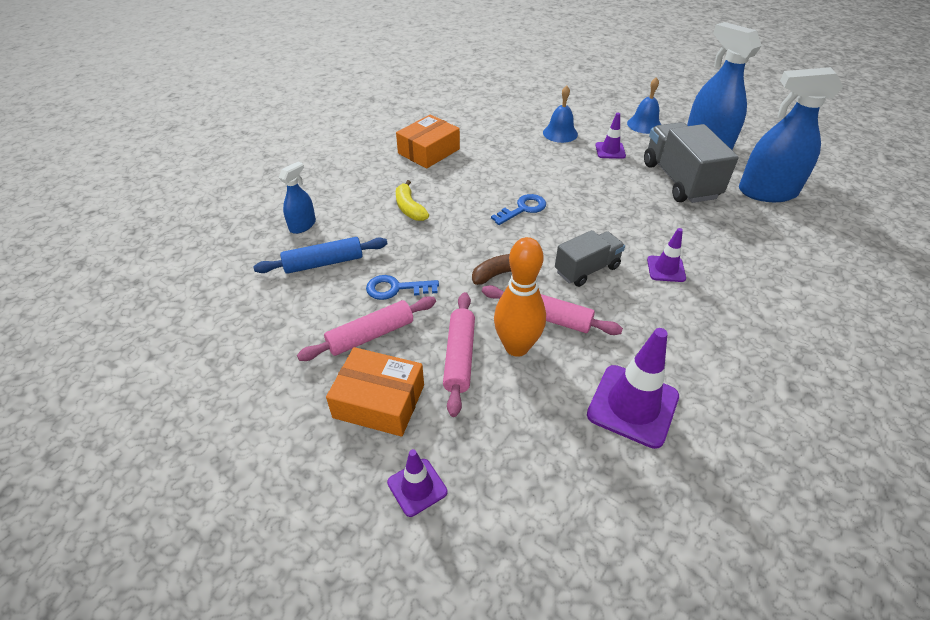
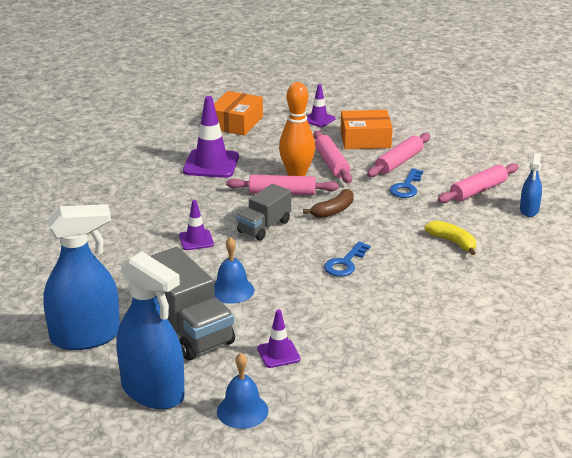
camera: 160 degrees right, 15 degrees down
blue rolling pin [253,237,387,274] -> pink rolling pin [438,163,519,203]
blue key [366,275,439,300] -> blue key turned 135 degrees clockwise [390,168,423,198]
orange box [396,114,460,169] -> orange box moved to [214,91,263,136]
blue bell [543,85,578,143] -> blue bell moved to [214,237,254,304]

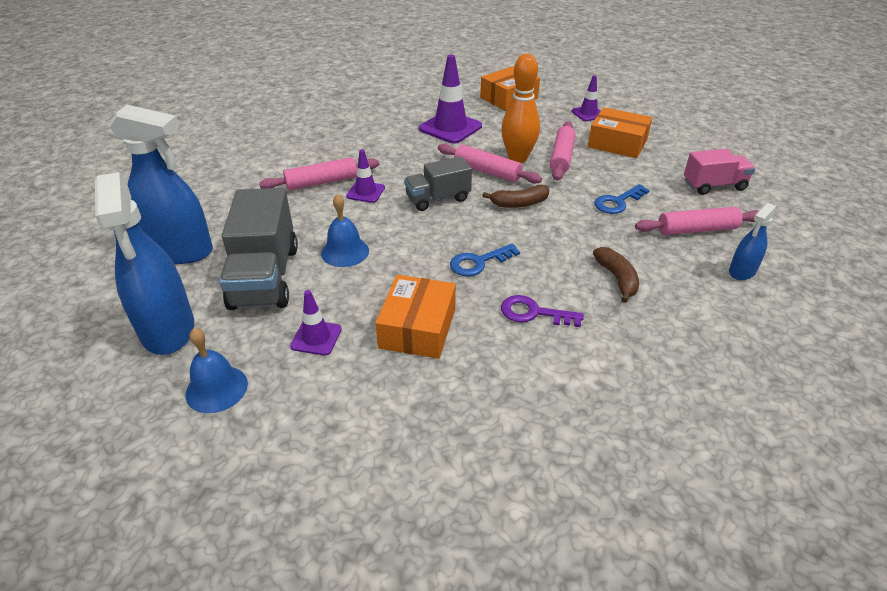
camera: 30 degrees right, 10 degrees up
pink rolling pin [367,133,430,177] -> pink rolling pin moved to [259,157,379,190]
yellow banana [425,220,476,255] -> brown banana [593,247,639,303]
none -> orange box [375,275,456,359]
none -> purple key [501,295,584,327]
none -> pink truck [684,149,756,195]

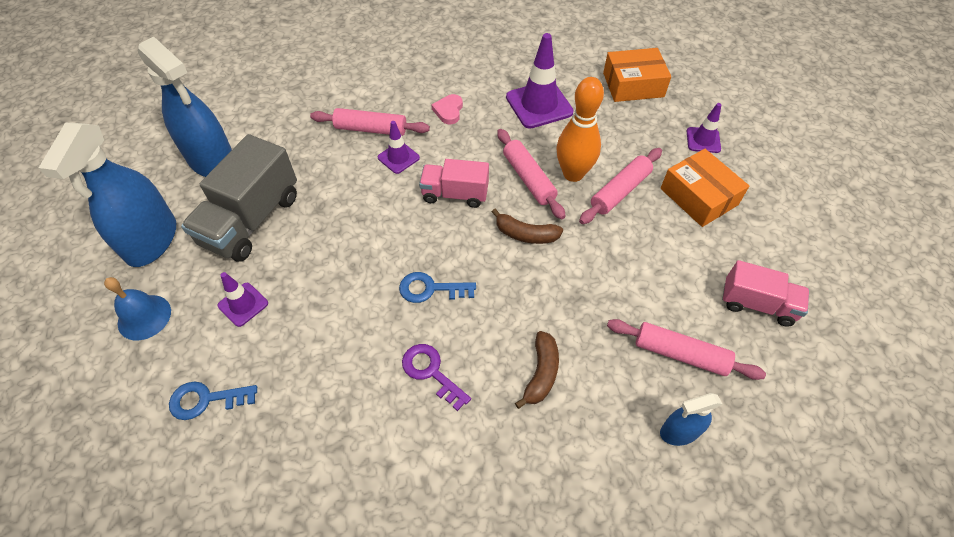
camera: 30 degrees right, 15 degrees up
blue bell [321,194,369,267] -> none
orange box [375,275,456,359] -> none
grey truck [404,156,472,211] -> pink truck [419,159,489,208]
blue key [595,184,650,214] -> blue key moved to [169,382,257,420]
none -> pink heart [431,94,463,124]

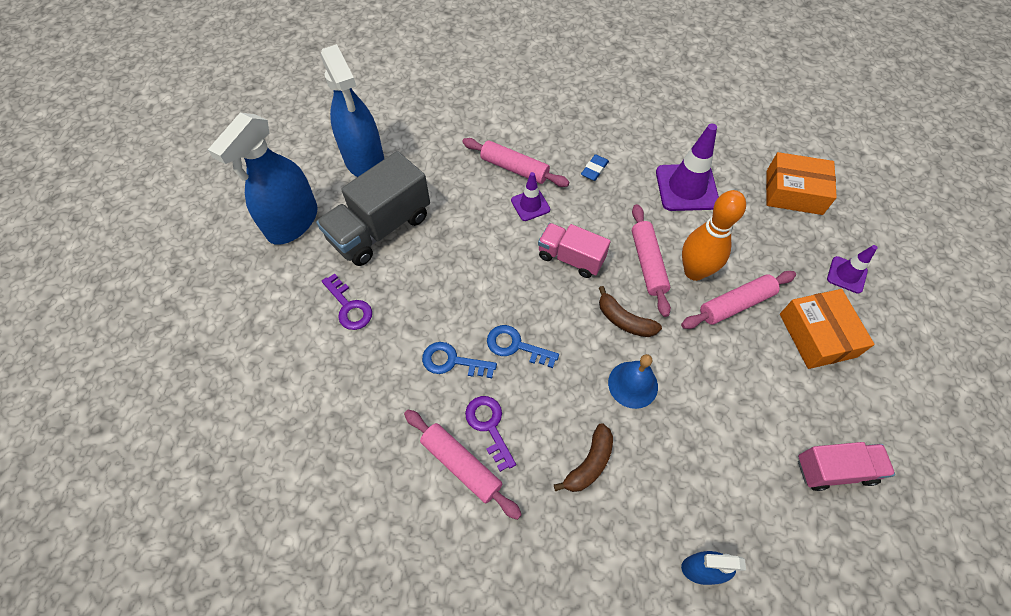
camera: 20 degrees right, 5 degrees up
blue bell [104,277,171,340] -> blue bell moved to [608,354,658,409]
blue key [169,382,257,420] -> blue key moved to [422,342,497,378]
purple traffic cone [218,272,268,327] -> purple key [322,273,372,330]
pink heart [431,94,463,124] -> blue eraser [581,154,609,181]
pink rolling pin [607,319,766,380] -> pink rolling pin moved to [404,409,522,520]
pink truck [722,260,809,326] -> pink truck turned 45 degrees counterclockwise [798,442,895,491]

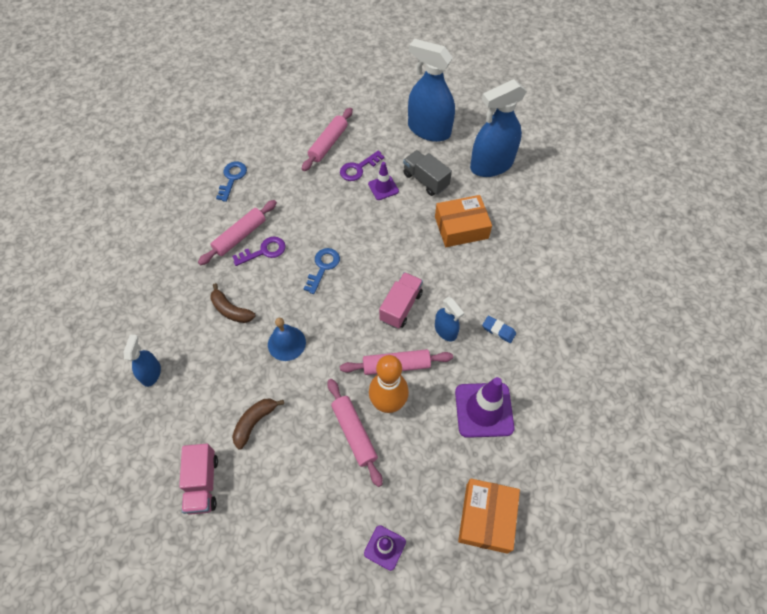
camera: 90 degrees right, 0 degrees up
grey truck [316,151,430,266] -> grey truck [403,150,452,196], size x0.61
blue key [422,342,497,378] -> blue key moved to [216,162,247,202]
pink rolling pin [462,138,569,187] -> pink rolling pin moved to [302,108,353,171]
purple traffic cone [511,172,550,221] -> purple traffic cone moved to [368,162,399,200]
brown banana [599,286,662,337] -> brown banana moved to [232,399,284,450]
orange box [780,289,875,369] -> orange box moved to [435,195,492,247]
none -> blue spray bottle [435,297,464,342]

